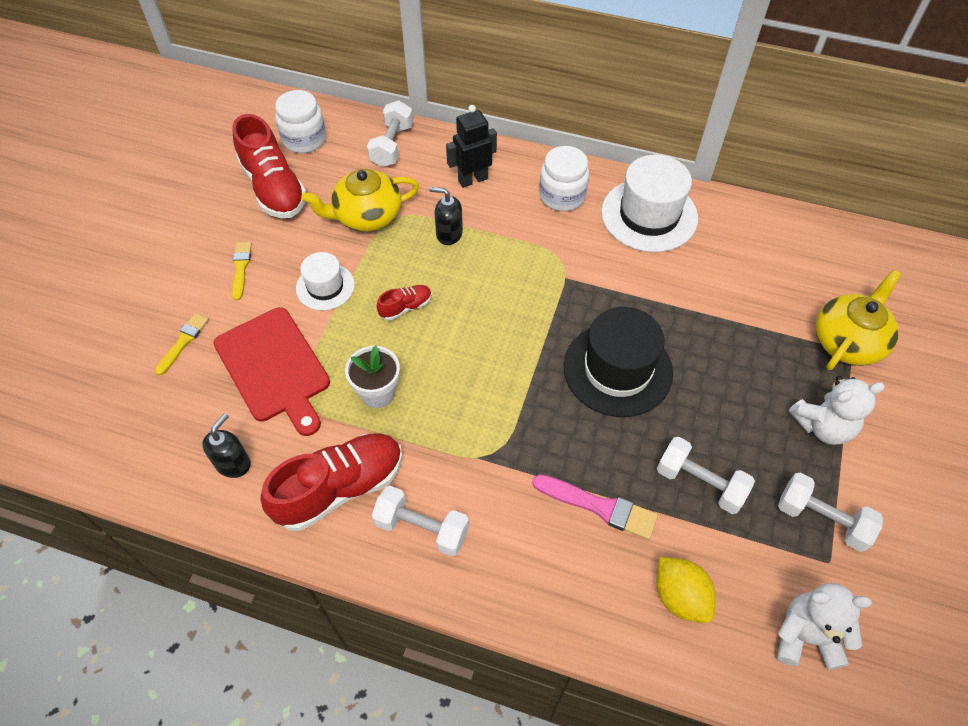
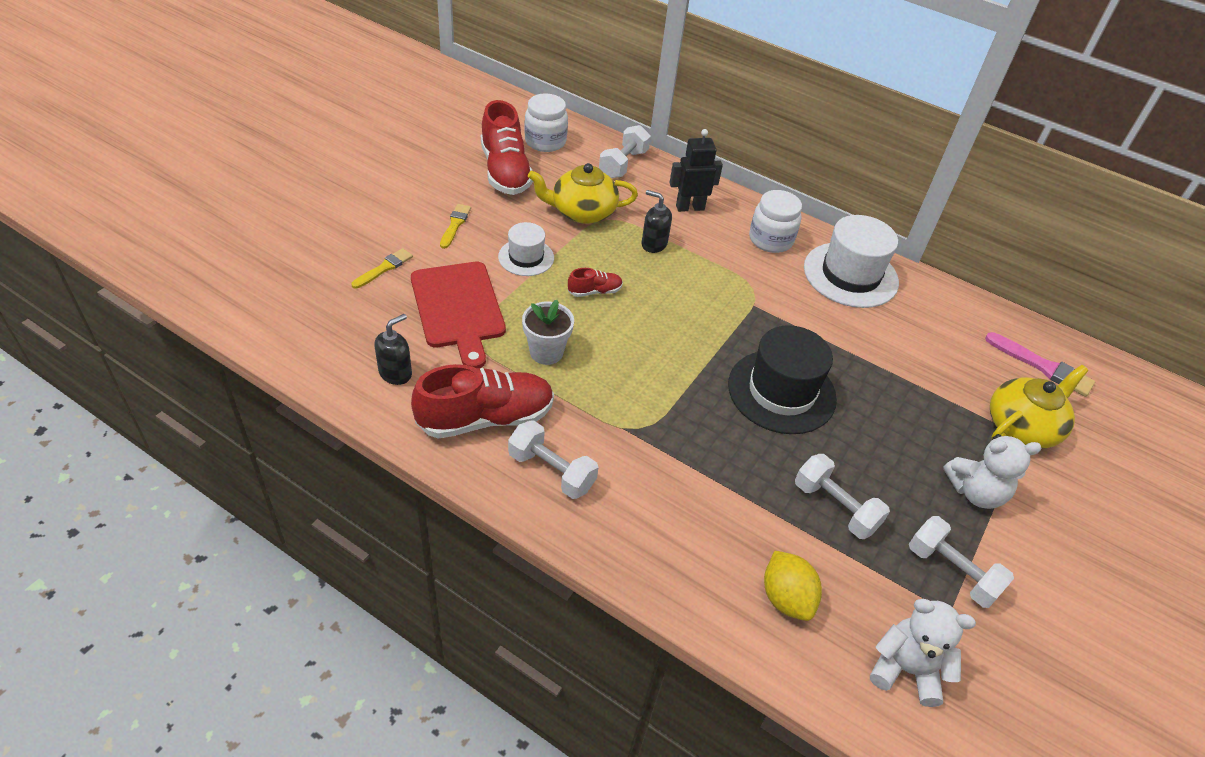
camera: 10 degrees right, 10 degrees down
pink brush [532,474,658,540] -> pink brush moved to [985,332,1095,397]

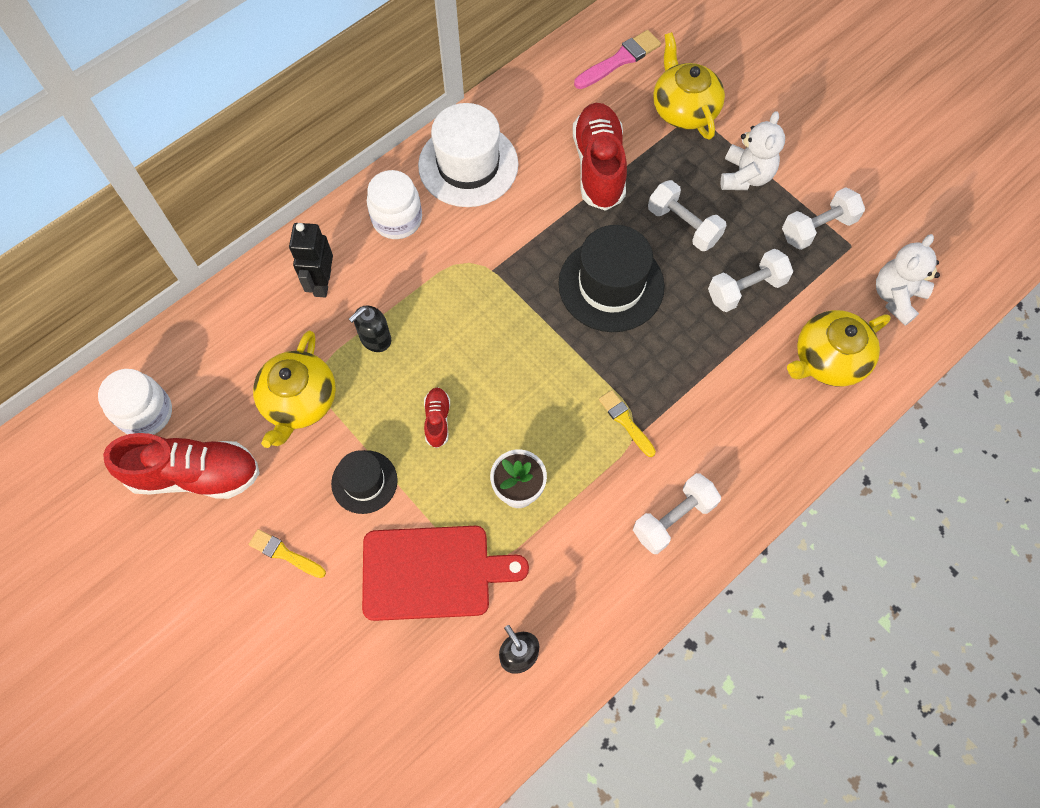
camera: 70 degrees left, 20 degrees up
yellow brush [352,248,413,289] -> yellow brush moved to [599,390,656,457]
red shoe [411,364,554,439] -> red shoe moved to [573,103,627,211]
white hat [498,222,554,276] -> black hat [331,450,398,514]
white dumbbell [599,125,651,178] -> white dumbbell moved to [648,180,726,251]
yellow lemon [764,551,822,621] -> yellow teapot [787,310,891,387]

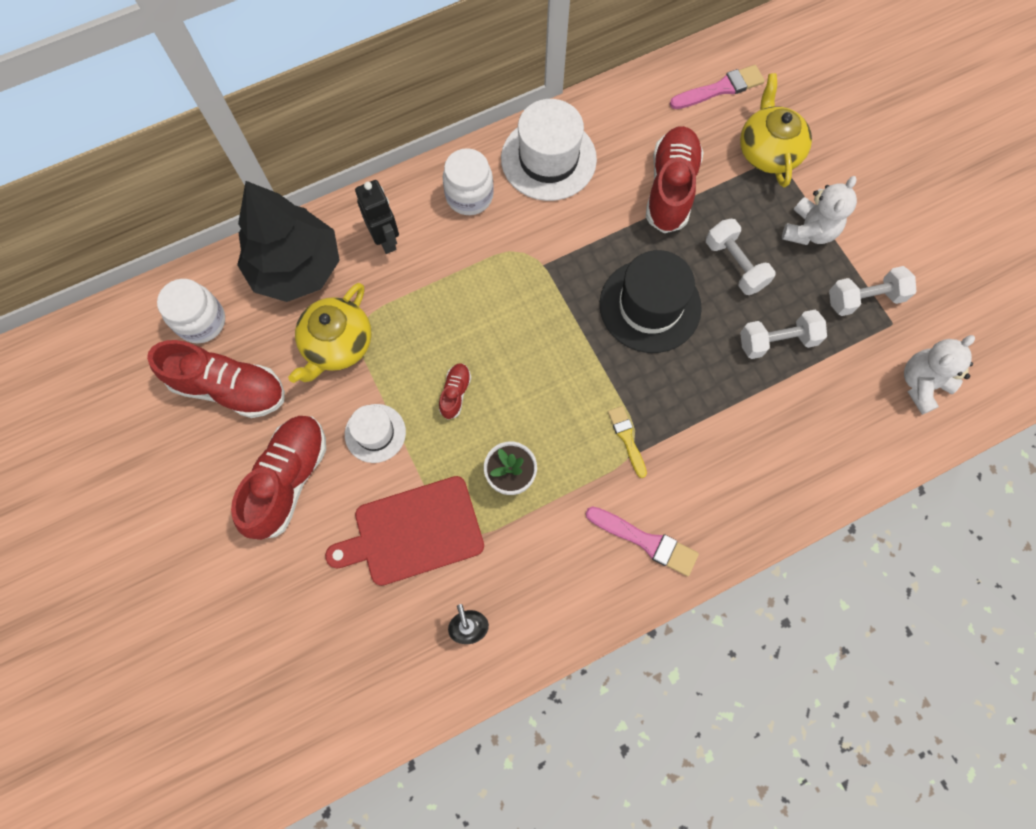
camera: 15 degrees right, 5 degrees up
yellow brush [248,529,326,578] -> red shoe [231,416,326,540]
black robot [289,223,333,297] -> black robot turned 135 degrees clockwise [355,180,399,254]
black hat [331,450,398,514] -> white hat [345,404,406,463]
black soap dispenser [349,306,391,352] -> none
red cutting board [362,526,529,621] -> red cutting board turned 150 degrees clockwise [325,476,484,586]
white dumbbell [633,473,721,554] -> pink brush [585,506,699,576]
yellow teapot [787,310,891,387] -> none
none -> black tree [237,181,340,302]

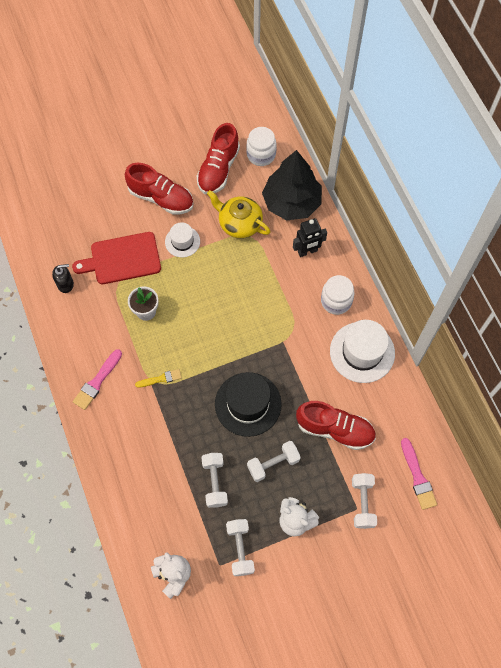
camera: 95 degrees right, 5 degrees down
red cutting board [325,476,484,586] -> red cutting board turned 90 degrees counterclockwise [72,232,161,284]
red shoe [439,363,471,420] -> none
yellow teapot [740,73,812,187] -> white dumbbell [352,473,377,529]

